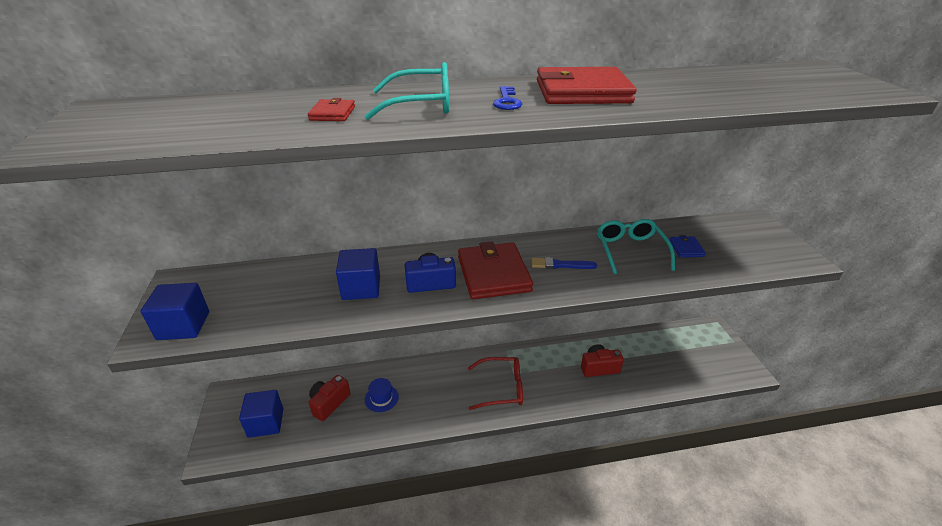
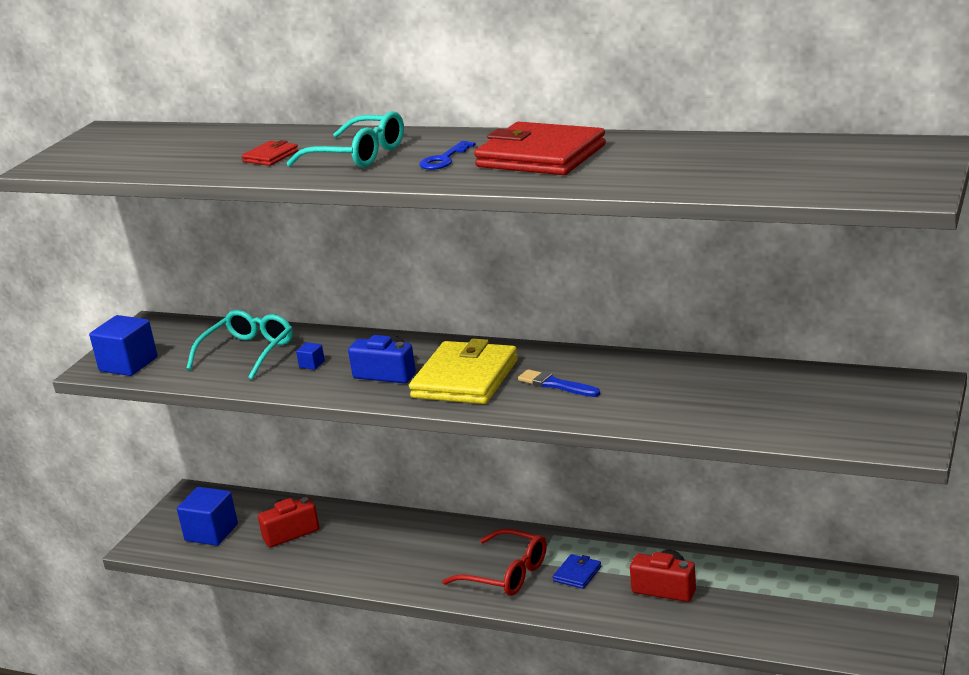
camera: 35 degrees right, 10 degrees down
blue cube [336,248,380,300] -> blue cube [296,342,325,370], size x0.44
blue hat [365,378,399,412] -> none
red wallet [458,241,533,299] -> yellow wallet [409,339,518,404]
turquoise glasses [597,219,675,274] -> turquoise glasses moved to [186,310,293,380]
blue wallet [669,235,706,257] -> blue wallet moved to [553,554,601,589]

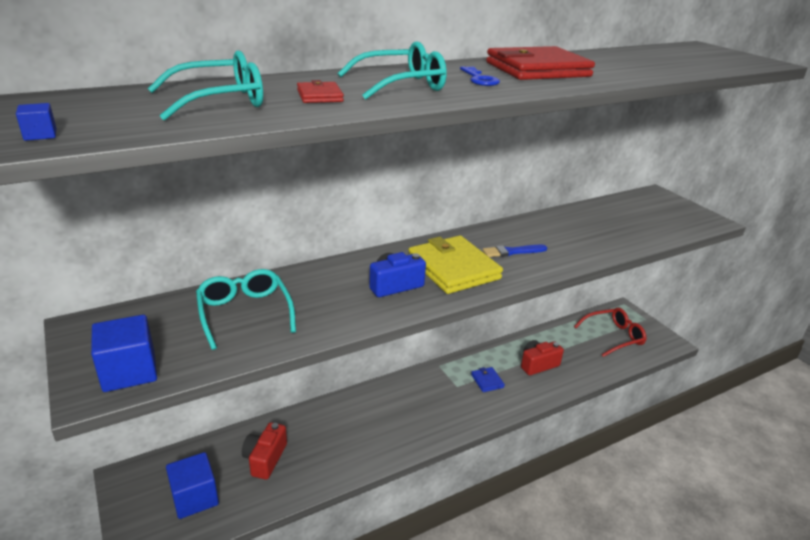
camera: 55 degrees left, 5 degrees up
blue cube [296,342,325,370] -> blue cube moved to [16,103,57,141]
red glasses [442,528,547,596] -> red glasses moved to [574,308,647,357]
none -> turquoise glasses [148,51,263,121]

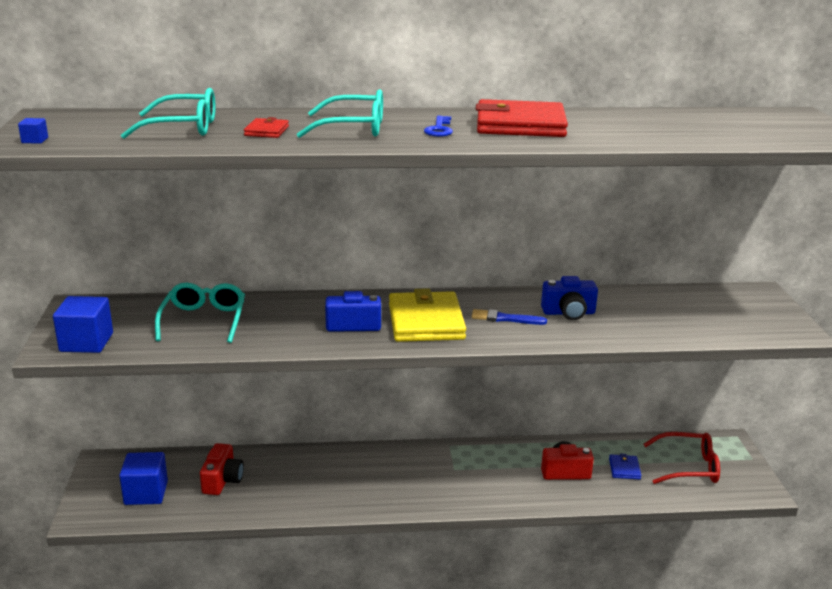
camera: 25 degrees right, 5 degrees down
red camera [242,422,287,480] -> red camera turned 150 degrees clockwise [200,443,244,495]
blue wallet [471,367,505,392] -> blue wallet moved to [609,453,641,479]
none -> blue camera [541,276,598,320]

